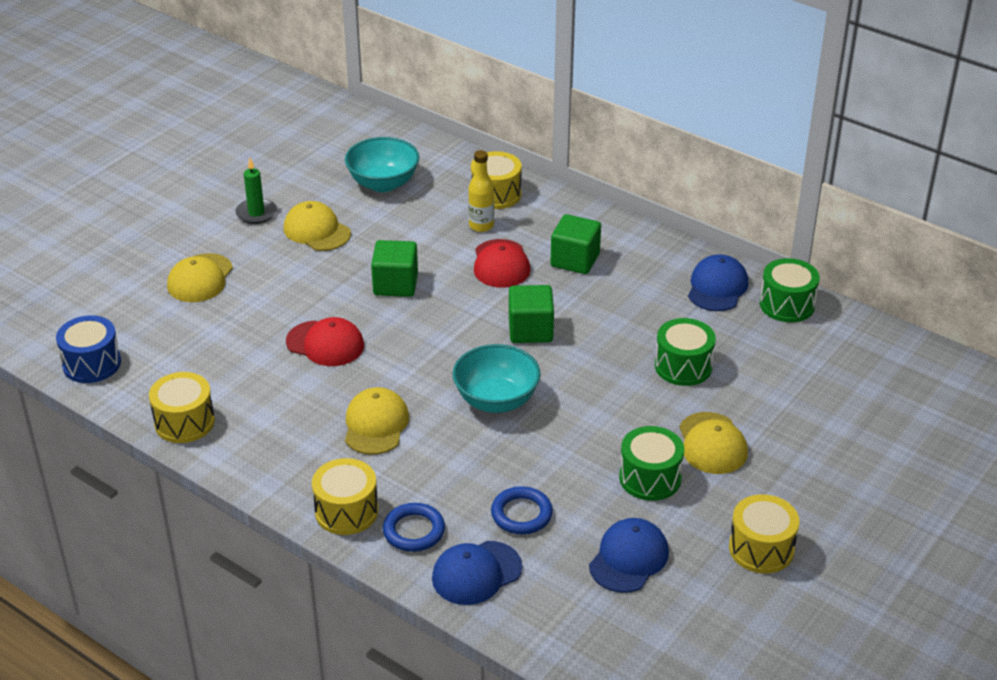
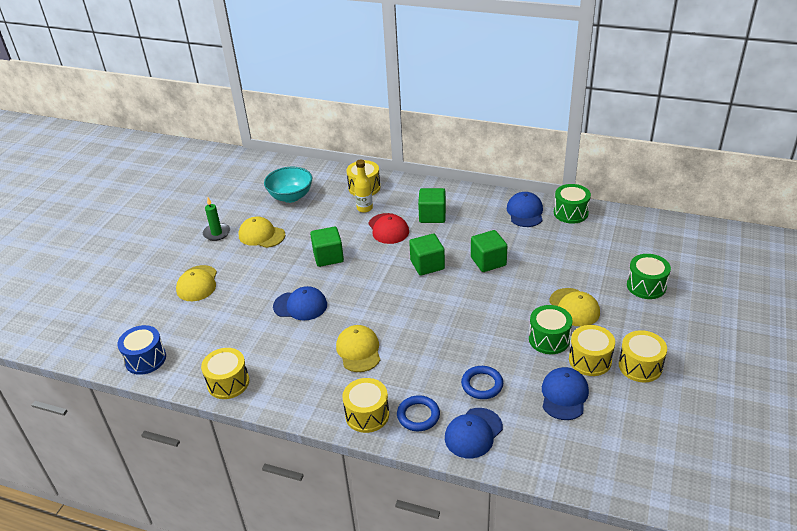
camera: 15 degrees left, 0 degrees up
red cap [286,317,364,366] -> blue cap [273,286,327,320]
turquoise bowl [453,344,541,413] -> none
green drum [655,318,716,386] -> green drum moved to [627,254,671,299]
none -> green cube [471,230,508,272]
none -> yellow drum [569,325,615,376]

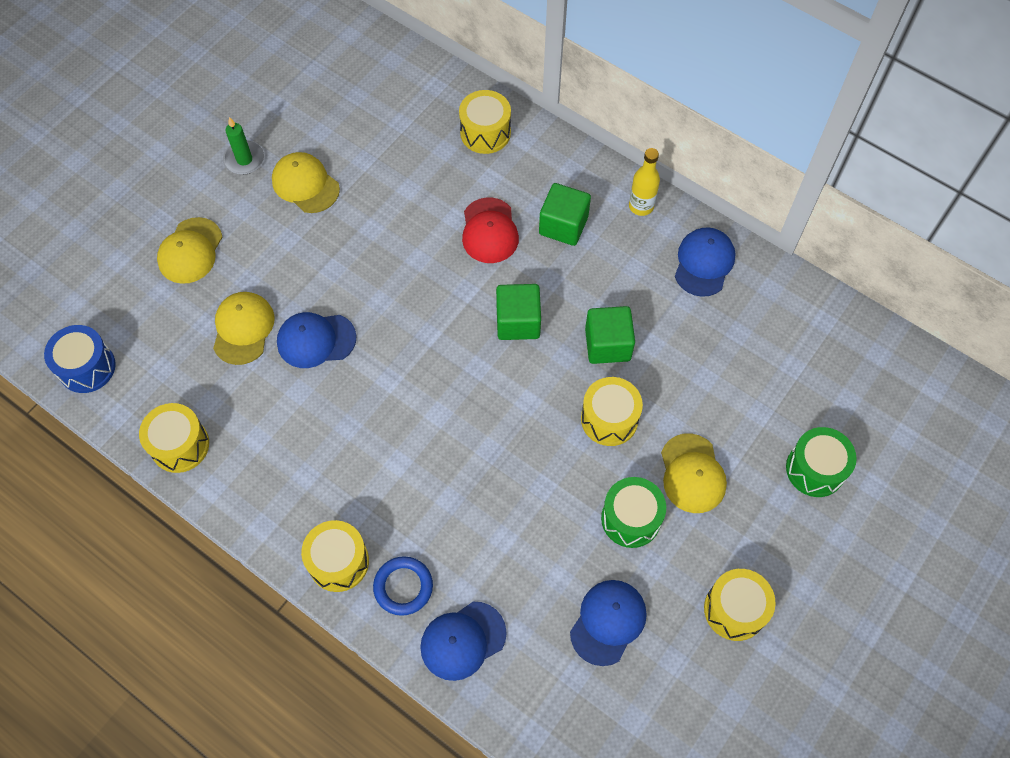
camera: 15 degrees right, 25 degrees up
turquoise bowl [264,167,312,203] -> none
blue cap [273,286,327,320] -> blue cap turned 150 degrees clockwise [277,312,356,368]
green cube [310,227,344,267] -> none
yellow cap [336,325,380,372] -> yellow cap moved to [213,292,275,365]
yellow bottle [354,160,373,213] -> yellow bottle moved to [629,148,660,216]
blue ring [461,366,503,399] -> none
green drum [554,184,591,224] -> none
yellow drum [569,325,615,376] -> yellow drum moved to [581,377,643,446]

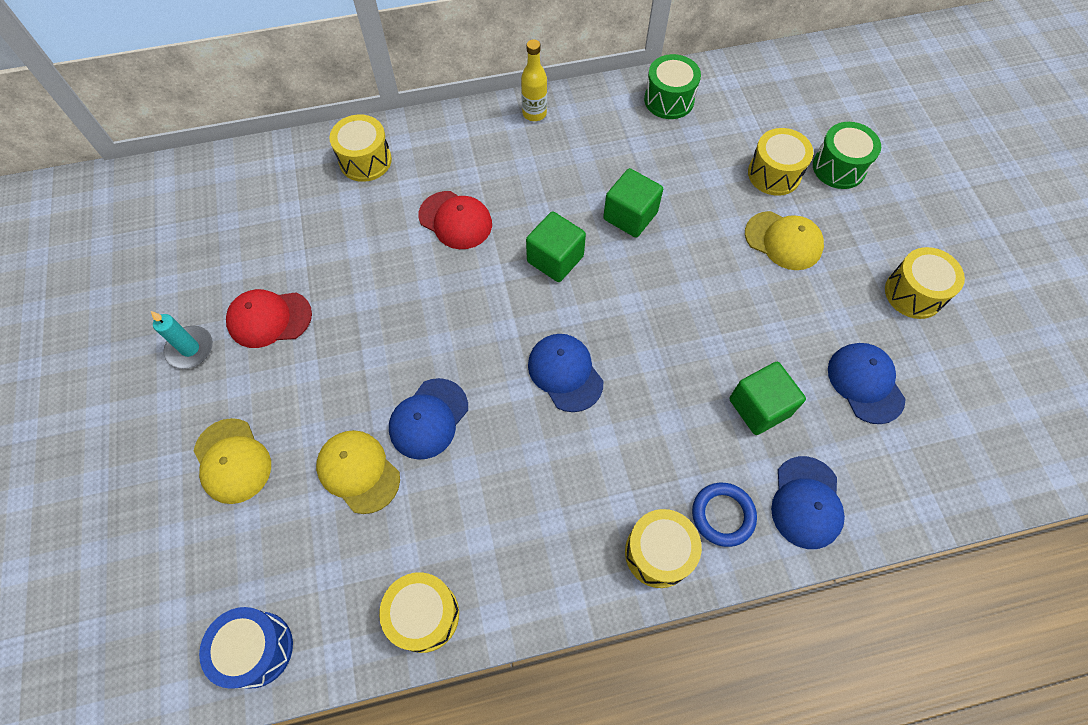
camera: 50 degrees left, 0 degrees up
green candle [223,117,264,175] -> turquoise candle [151,311,213,369]
yellow cap [272,152,340,213] -> red cap [226,289,312,348]
green cube [539,183,591,246] -> green cube moved to [729,362,806,435]
yellow drum [581,377,643,446] -> yellow drum moved to [748,128,813,196]
green drum [601,477,666,548] -> green drum moved to [644,54,701,119]
blue cap [675,227,735,297] -> blue cap moved to [528,334,603,412]

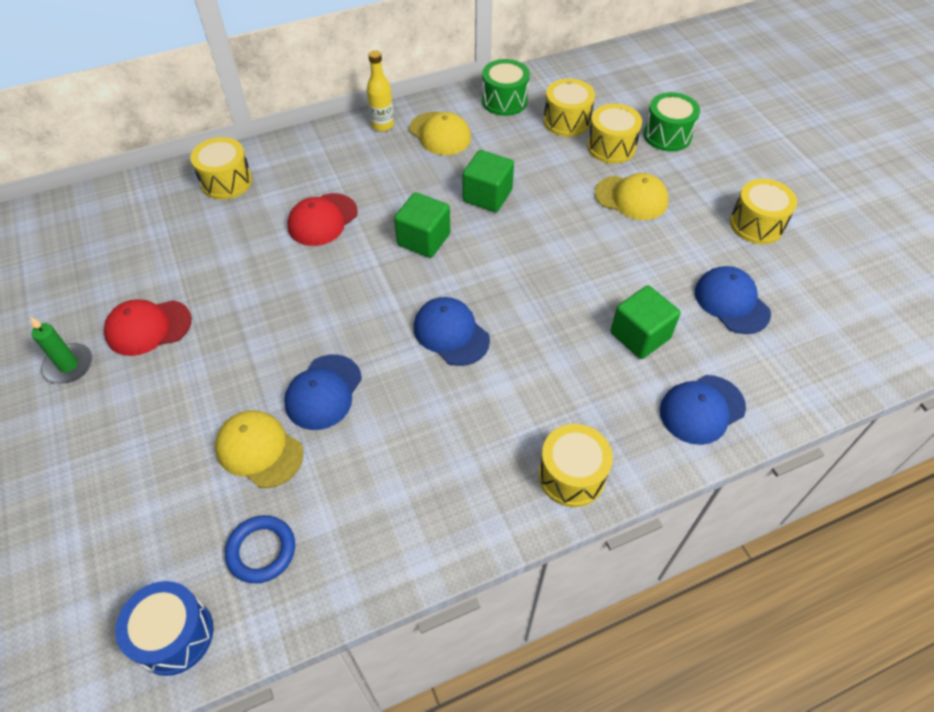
camera: 10 degrees left, 10 degrees down
turquoise candle [151,311,213,369] -> green candle [30,316,92,384]
yellow cap [194,418,271,504] -> yellow cap moved to [409,112,471,155]
yellow drum [379,572,459,653] -> yellow drum moved to [543,79,595,137]
red cap [419,191,492,249] -> red cap turned 105 degrees clockwise [287,193,358,246]
blue ring [692,483,757,547] -> blue ring moved to [225,515,295,583]
blue cap [771,456,845,549] -> blue cap turned 60 degrees clockwise [660,375,746,445]

